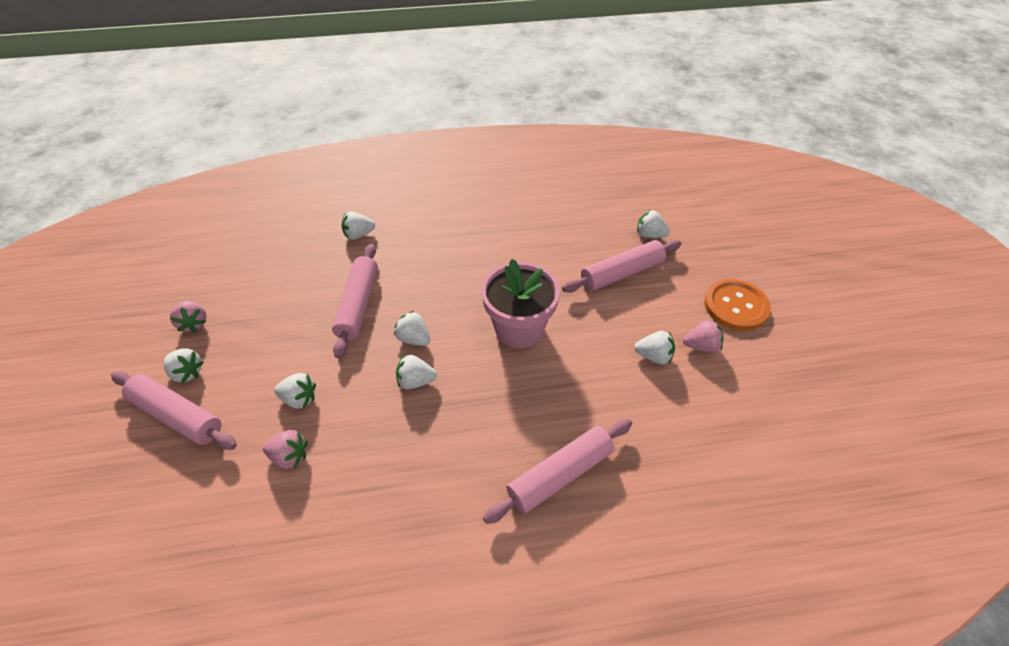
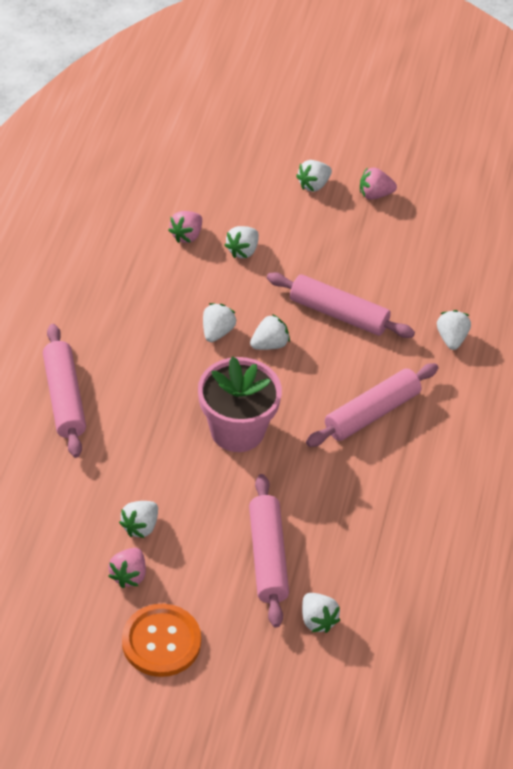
camera: 110 degrees right, 0 degrees up
pink rolling pin [111,371,237,450] -> pink rolling pin moved to [306,363,438,447]
white strawberry [637,210,670,238] -> white strawberry turned 105 degrees clockwise [302,593,341,633]

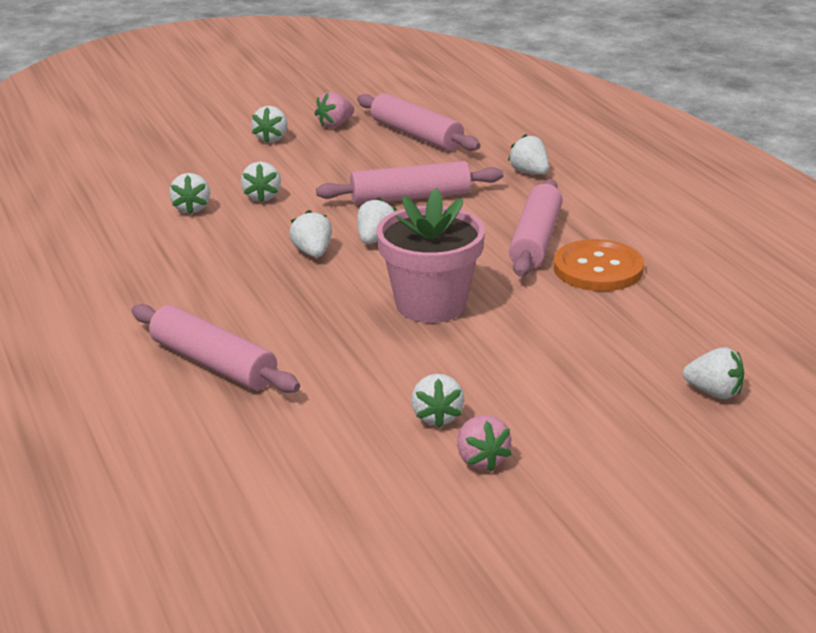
camera: 35 degrees left, 20 degrees down
orange button [122,604,201,677] -> orange button moved to [554,239,644,291]
pink strawberry [168,211,202,243] -> white strawberry [169,173,210,215]
pink rolling pin [249,474,289,628] -> pink rolling pin moved to [357,93,480,151]

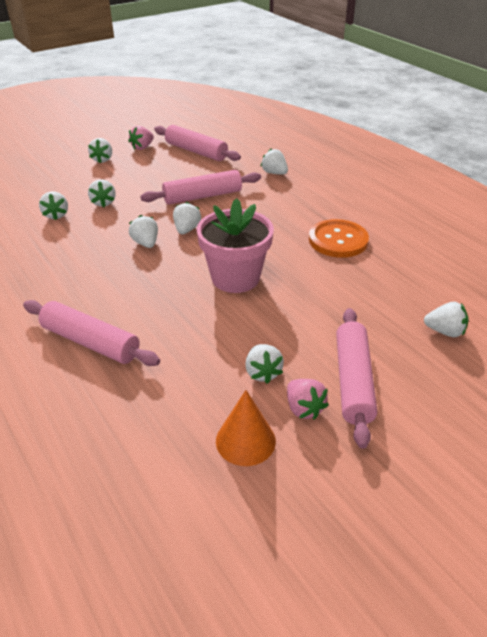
camera: 10 degrees left, 10 degrees up
pink rolling pin [509,179,563,277] -> pink rolling pin moved to [336,308,377,449]
none -> orange cone [216,390,276,466]

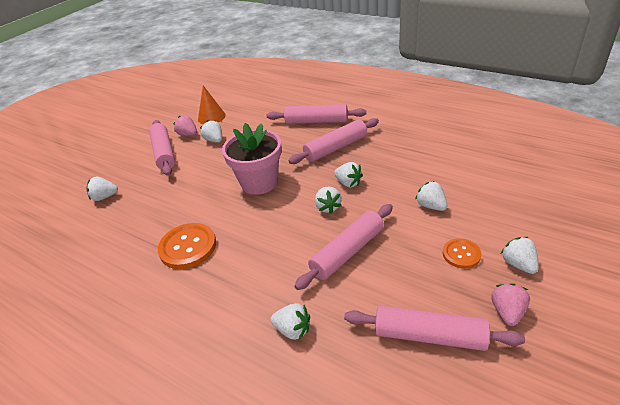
camera: 160 degrees right, 0 degrees up
white strawberry [39,191,68,220] -> none
none -> pink rolling pin [288,118,379,164]
none -> orange button [443,238,482,269]

